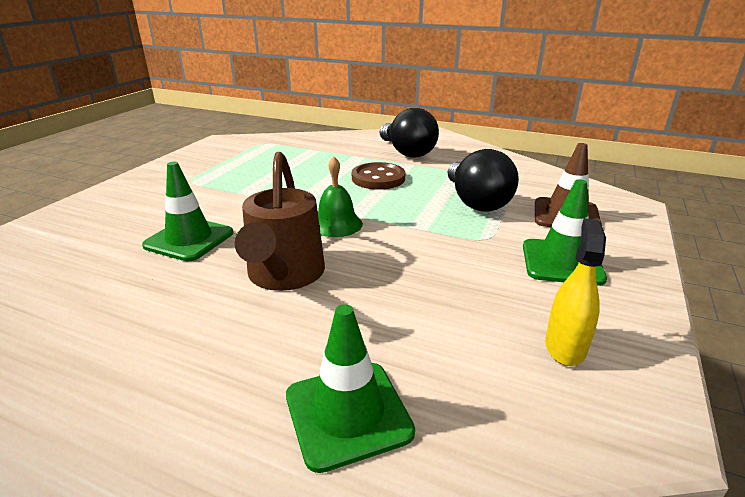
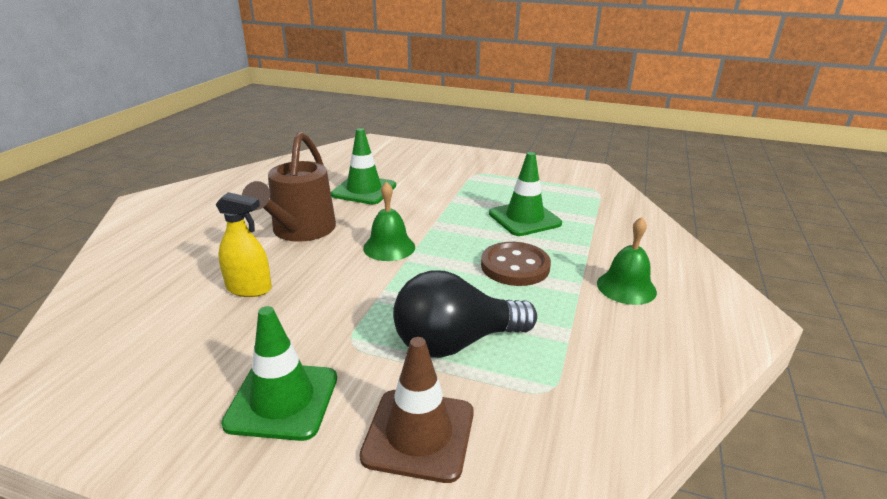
camera: 85 degrees right, 0 degrees up
brown watering can [235,152,325,291] -> brown watering can turned 75 degrees counterclockwise [242,132,336,242]
green traffic cone [286,304,415,473] -> green traffic cone moved to [489,152,562,236]
black light bulb [380,108,439,157] -> green bell [597,217,657,305]
yellow spray bottle [545,218,606,366] -> yellow spray bottle moved to [215,192,272,297]

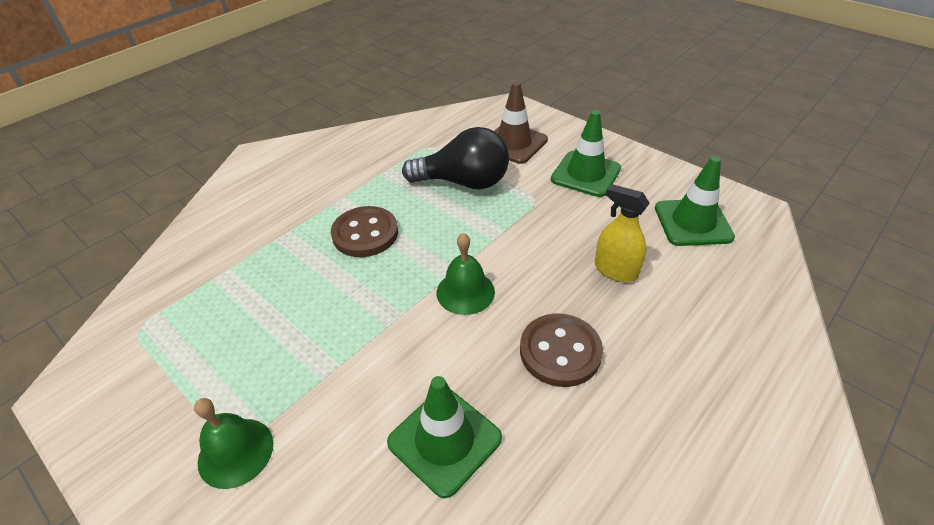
camera: 155 degrees left, 15 degrees up
brown watering can [242,132,336,242] -> brown button [520,313,603,387]
green traffic cone [489,152,562,236] -> green traffic cone moved to [655,156,735,246]
green bell [597,217,657,305] -> green bell moved to [194,398,274,489]

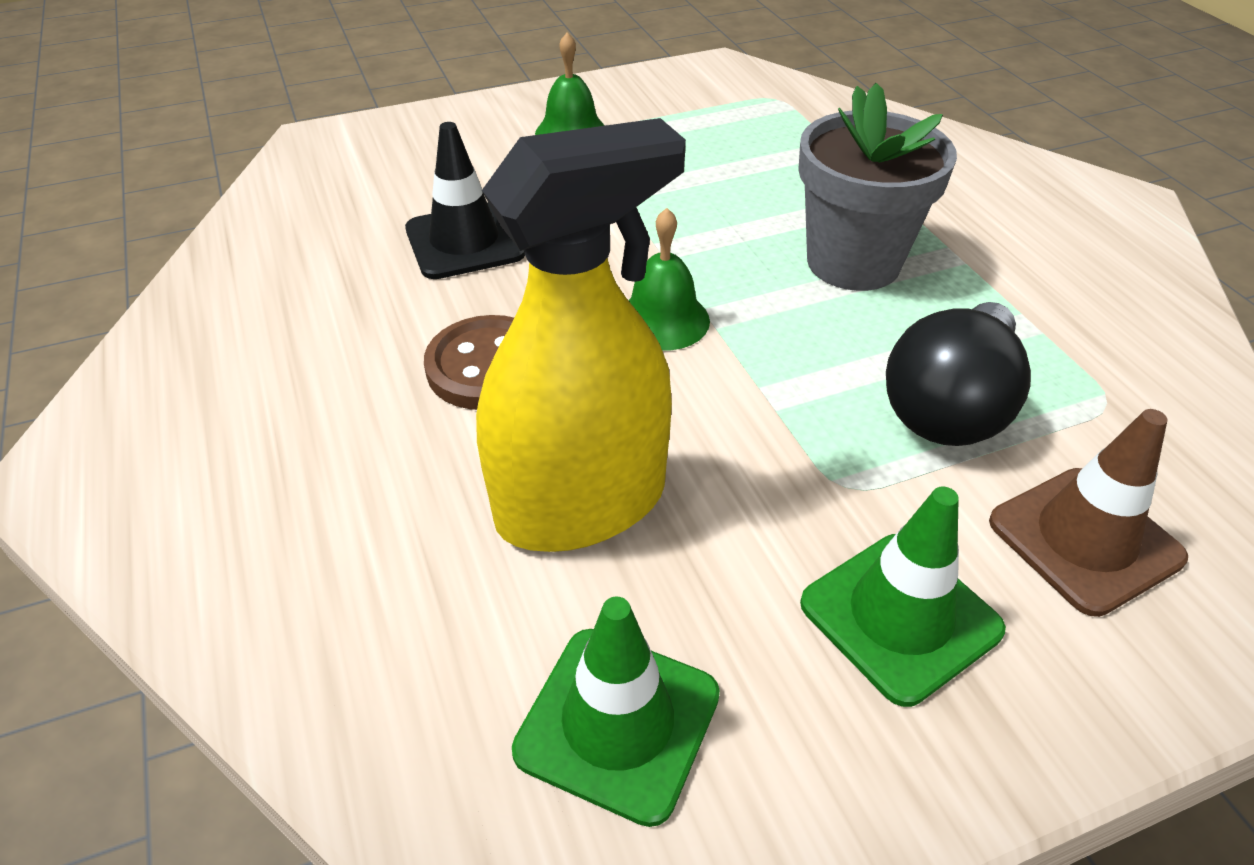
camera: 115 degrees right, 0 degrees up
brown button [331,206,398,257] -> grey flower pot [798,83,957,291]
green traffic cone [387,376,502,498] -> black traffic cone [405,122,525,279]
yellow spray bottle [595,184,650,282] -> yellow spray bottle [476,118,686,552], size x1.97

